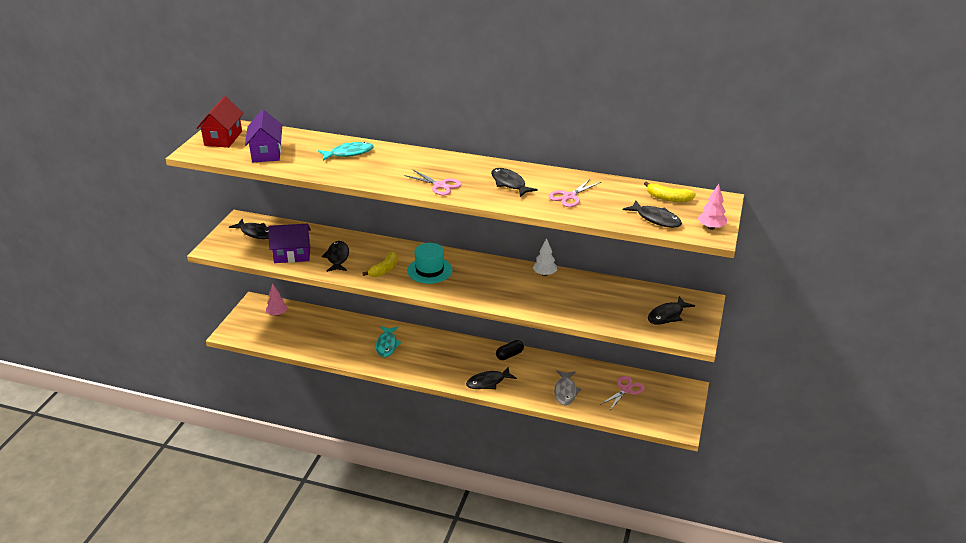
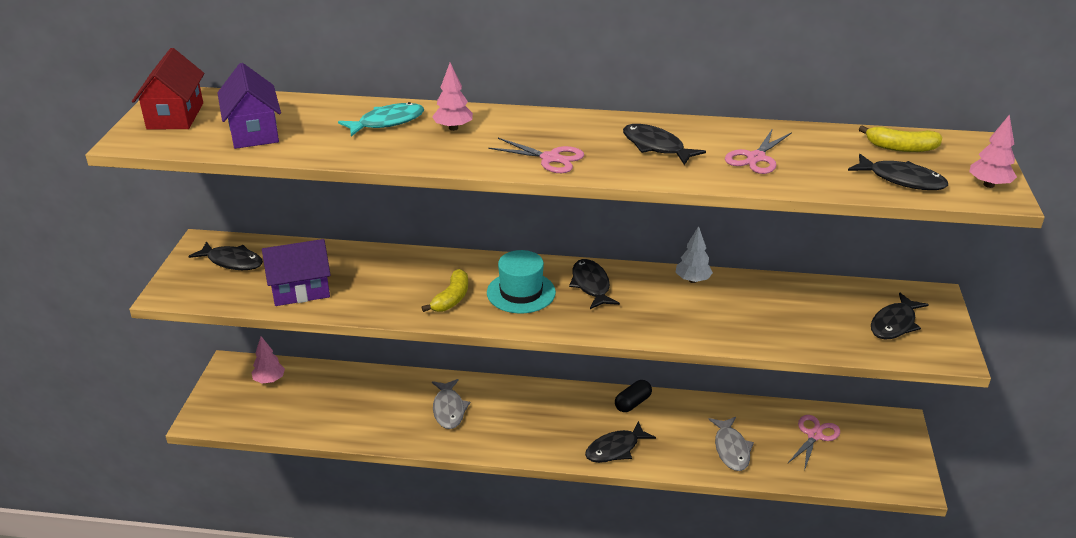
camera: 10 degrees left, 0 degrees up
black fish [322,241,349,272] -> black fish moved to [569,259,620,309]
turquoise fish [376,326,402,357] -> grey fish [432,379,470,429]
none -> pink tree [432,63,473,131]

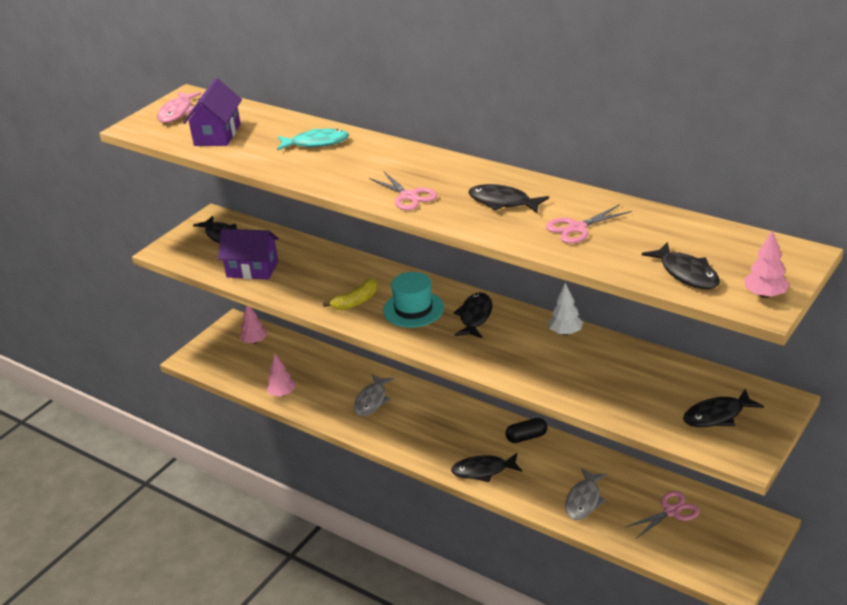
camera: 30 degrees right, 0 degrees up
red house [132,48,204,130] -> pink fish [157,92,201,123]
pink tree [432,63,473,131] -> pink tree moved to [266,354,296,396]
black fish [623,124,706,165] -> black fish turned 45 degrees counterclockwise [468,184,549,213]
yellow banana [859,125,942,152] -> none

